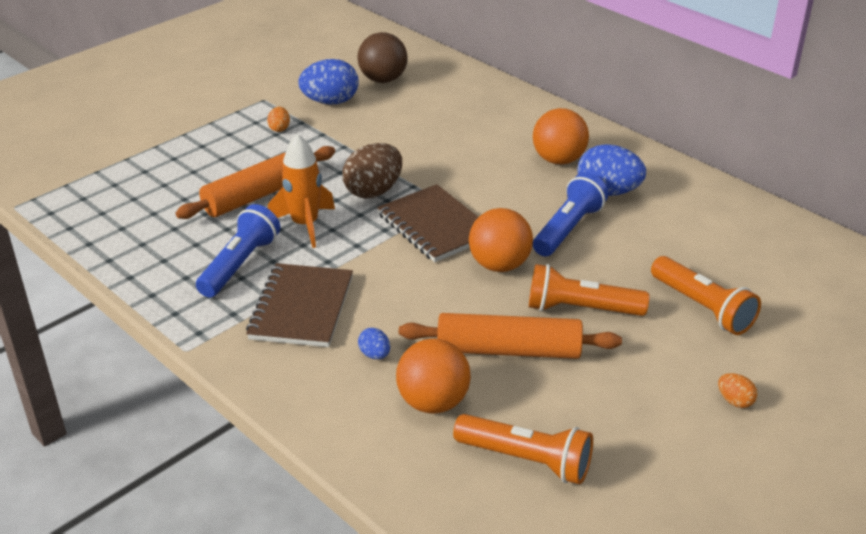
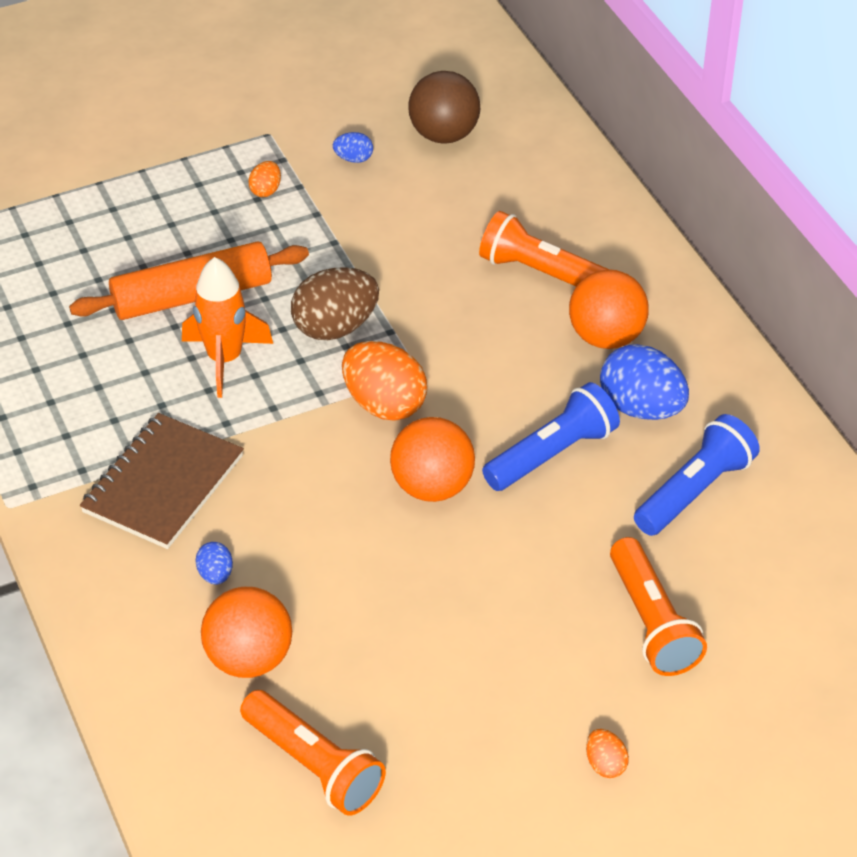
camera: 20 degrees right, 10 degrees up
blue flashlight [196,204,280,297] -> blue flashlight moved to [634,414,760,536]
blue egg [298,59,359,105] -> blue egg [333,132,373,163], size x0.48
brown notebook [377,184,478,262] -> orange egg [342,341,427,420]
orange rolling pin [399,313,622,359] -> none
orange flashlight [529,264,649,316] -> orange flashlight moved to [479,211,607,286]

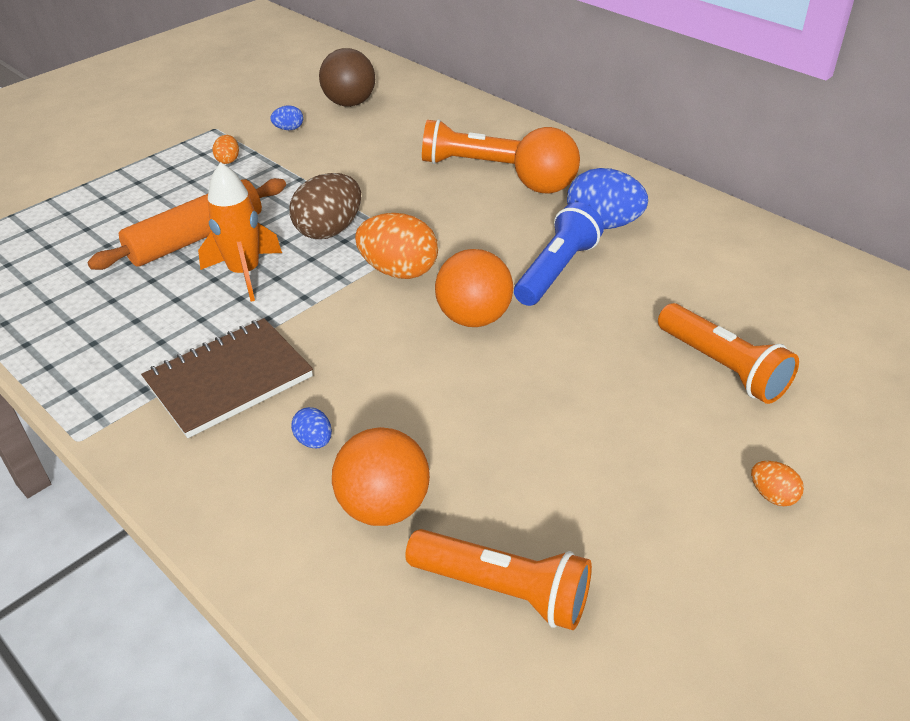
camera: 20 degrees left, 5 degrees down
brown notebook [80,413,244,549] -> brown notebook turned 45 degrees clockwise [141,318,313,438]
blue flashlight [634,414,760,536] -> none

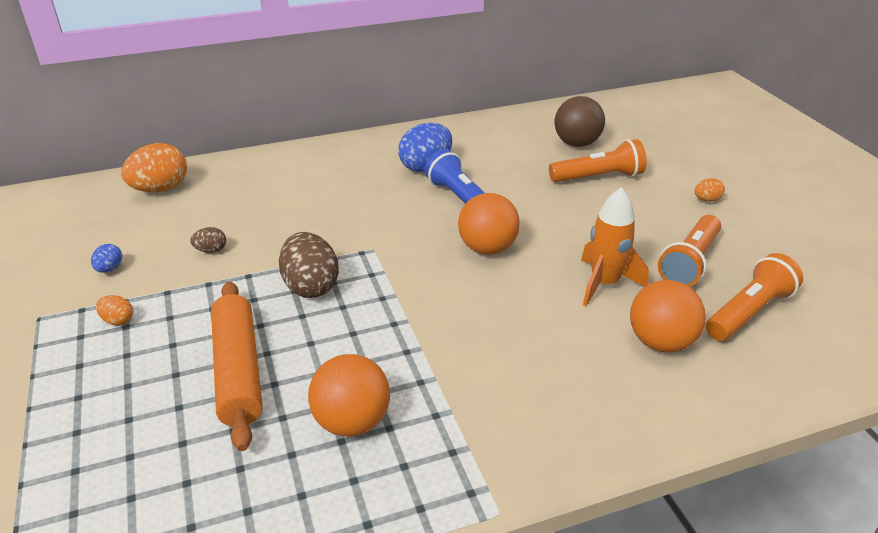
camera: 65 degrees left, 5 degrees down
brown notebook [141,318,313,438] -> none
orange rocket [198,162,282,302] -> orange rocket moved to [581,187,649,307]
blue egg [291,407,332,448] -> none
brown ball [319,48,375,107] -> brown ball moved to [555,96,605,147]
orange egg [355,213,438,279] -> orange egg moved to [121,143,187,192]
orange flashlight [422,119,521,164] -> orange flashlight moved to [658,215,721,287]
orange ball [514,127,580,193] -> orange ball moved to [308,354,390,437]
none -> brown egg [190,227,226,253]

